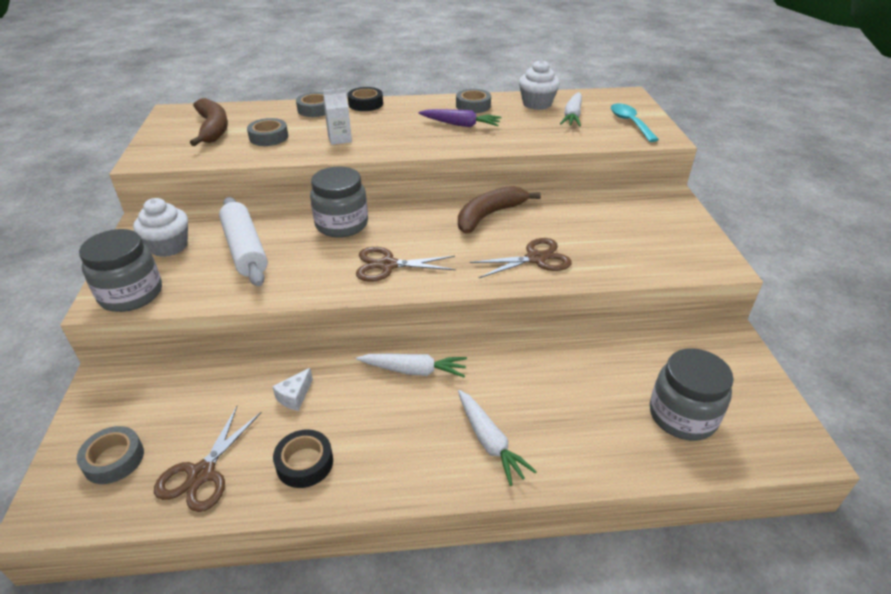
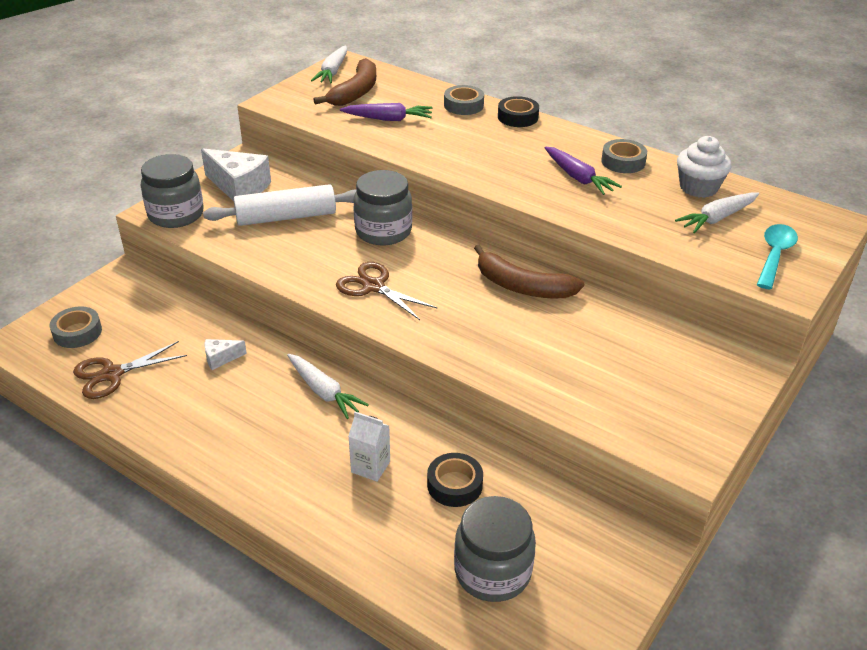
camera: 40 degrees right, 0 degrees up
white cupcake [133,198,188,257] -> white cheese [201,148,271,201]
white rolling pin [219,197,268,287] -> white rolling pin turned 60 degrees clockwise [203,184,356,226]
grey tape [247,118,288,146] -> purple carrot [340,103,433,121]
black tape [273,429,333,488] -> black tape moved to [427,453,483,507]
white carton [323,88,352,145] -> white carton moved to [348,412,390,482]
brown banana [458,186,541,233] -> brown banana turned 150 degrees counterclockwise [474,244,584,298]
white carrot [458,390,537,486] -> white carrot moved to [311,45,347,83]
brown scissors [470,238,572,278] -> none

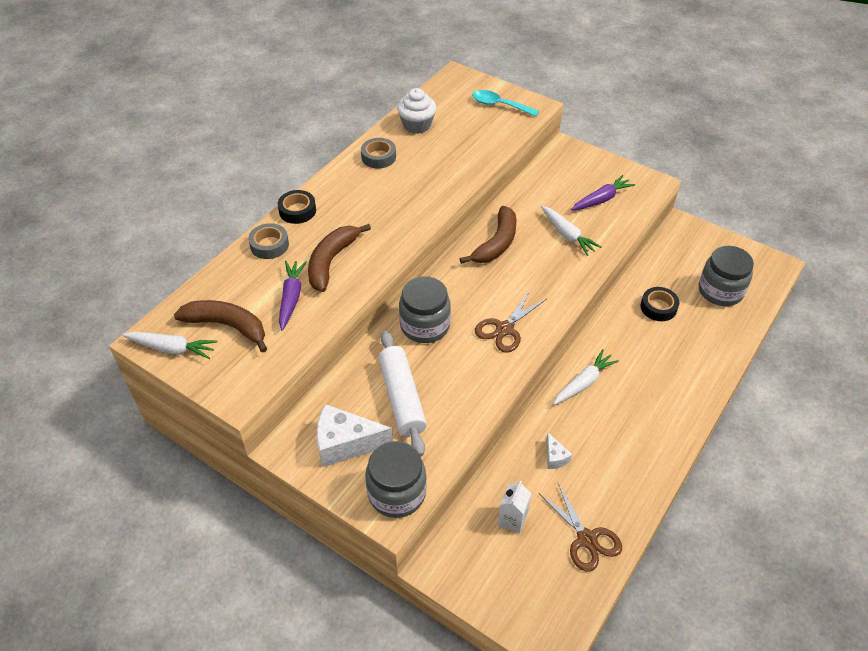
camera: 90 degrees left, 10 degrees up
grey tape [50,306,102,348] -> none
white cheese [201,148,271,201] -> white cheese turned 120 degrees counterclockwise [317,404,393,467]
white carton [348,412,390,482] -> white carton moved to [498,481,532,533]
purple carrot [545,147,622,195] -> purple carrot moved to [571,175,635,211]
white carrot [675,193,759,233] -> white carrot moved to [541,206,602,256]
none -> brown banana [308,224,371,292]

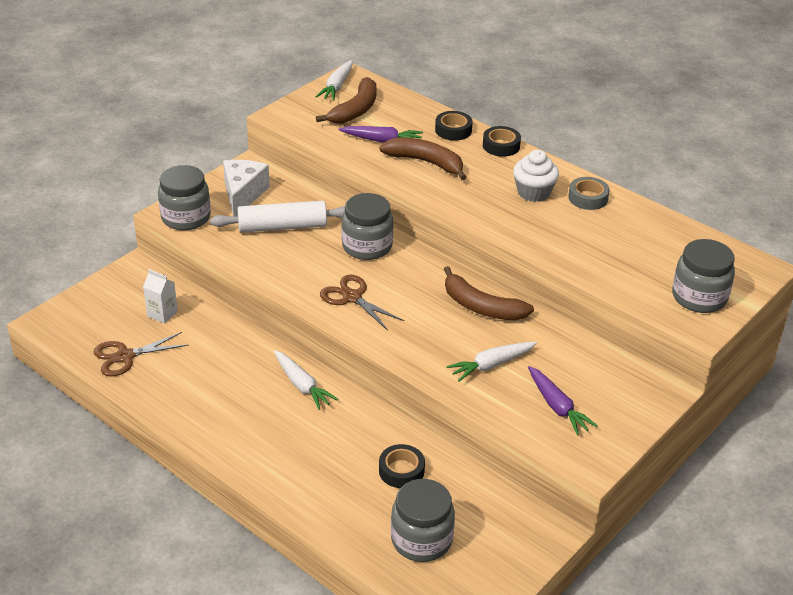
camera: 95 degrees right, 10 degrees down
grey tape [248,223,289,259] -> black tape [435,111,473,141]
white cupcake [397,88,436,134] -> white cupcake moved to [513,150,559,202]
turquoise spoon [472,90,539,117] -> grey jar [672,239,735,313]
white cheese [546,433,572,469] -> none

